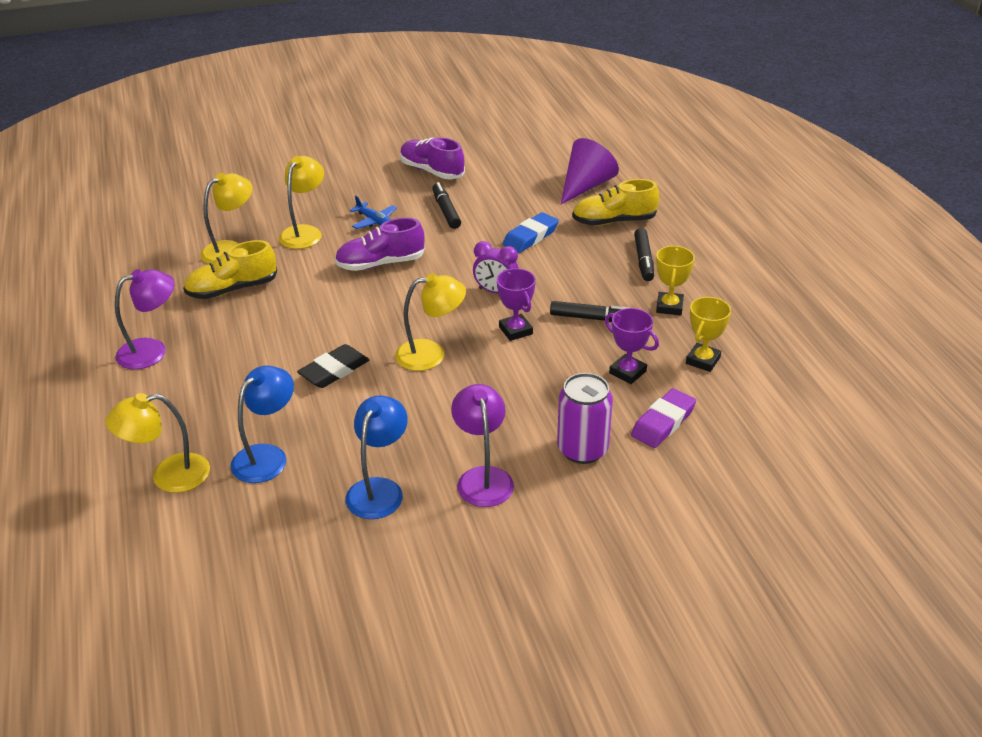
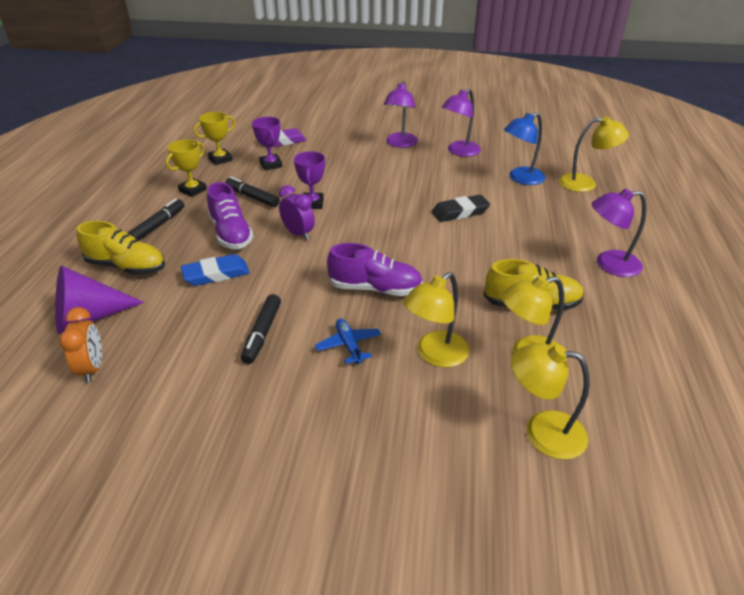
camera: 155 degrees left, 0 degrees up
blue lamp [345,395,408,519] -> purple lamp [442,88,481,157]
yellow lamp [395,273,466,371] -> yellow lamp moved to [511,343,590,460]
purple shoe [400,137,465,179] -> purple shoe moved to [207,182,254,249]
purple can [557,373,613,464] -> none
none -> orange clock [59,307,102,383]

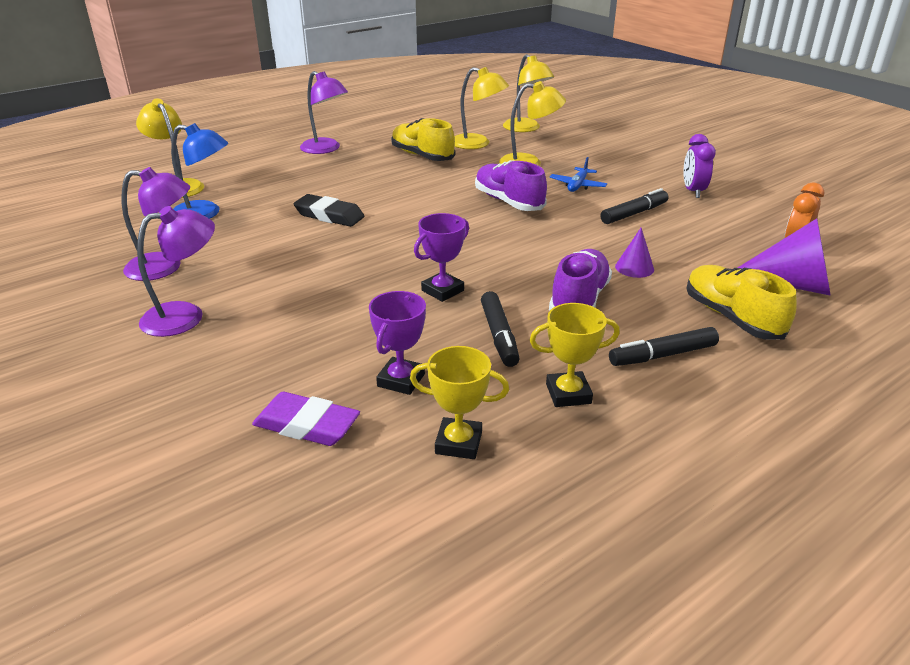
camera: 135 degrees left, 5 degrees down
blue eraser [181,254,250,286] -> purple cone [615,228,654,278]
purple clock [279,185,315,240] -> purple clock moved to [683,134,716,198]

